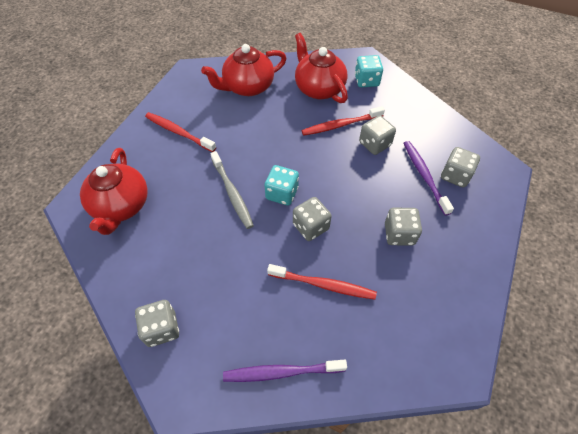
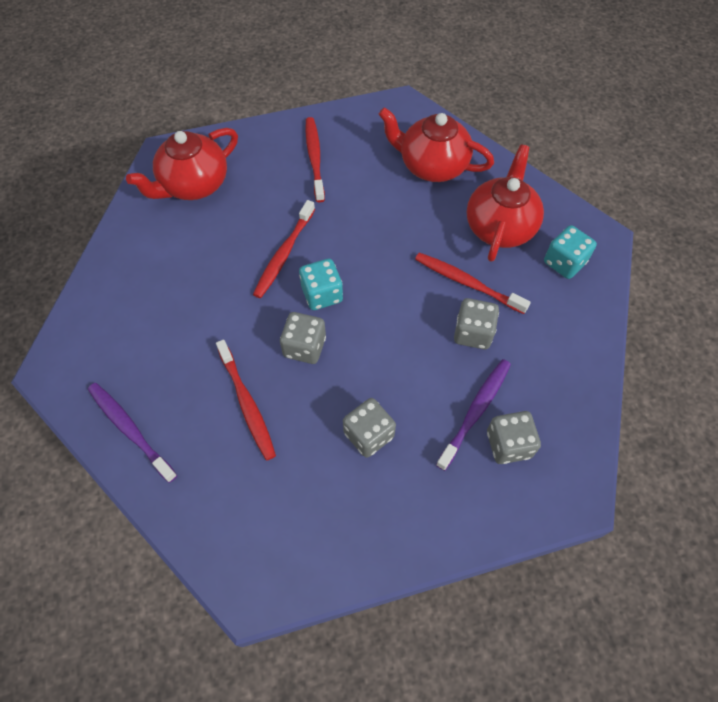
camera: 50 degrees right, 5 degrees up
grey dice [135,300,179,347] -> none
grey toothbrush [210,151,254,229] -> red toothbrush [253,200,315,298]

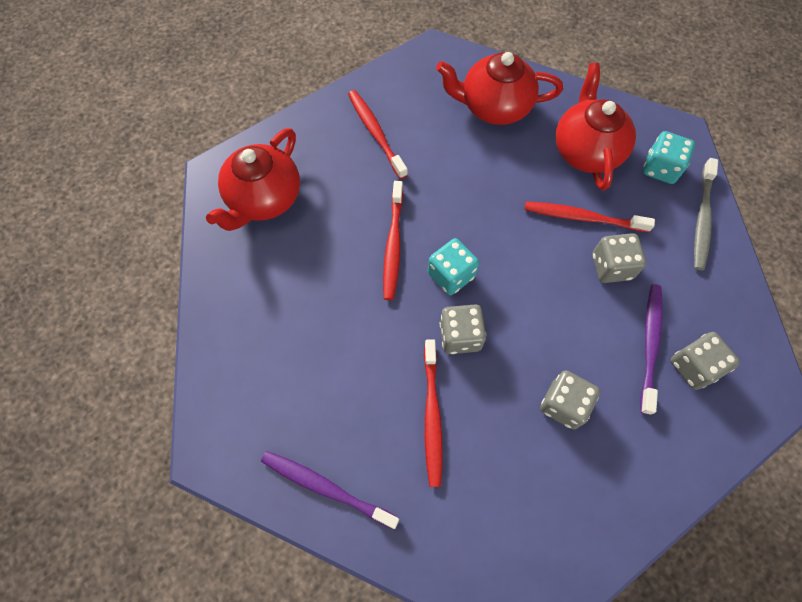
camera: 20 degrees left, 5 degrees up
red toothbrush [216,339,276,460] -> red toothbrush turned 45 degrees clockwise [424,339,443,487]
none -> grey toothbrush [694,158,718,270]

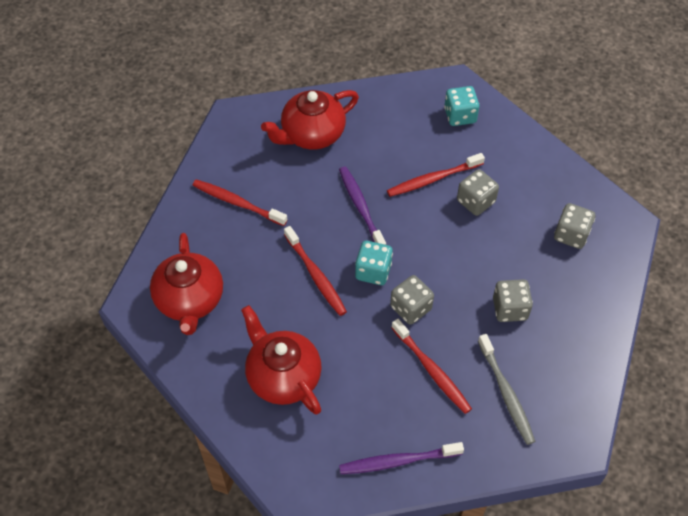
camera: 35 degrees left, 10 degrees down
red teapot [556,63,636,191] -> red teapot moved to [241,305,322,415]
purple toothbrush [640,284,663,415] -> purple toothbrush moved to [339,166,386,245]
grey toothbrush [694,158,718,270] -> grey toothbrush moved to [478,334,536,445]

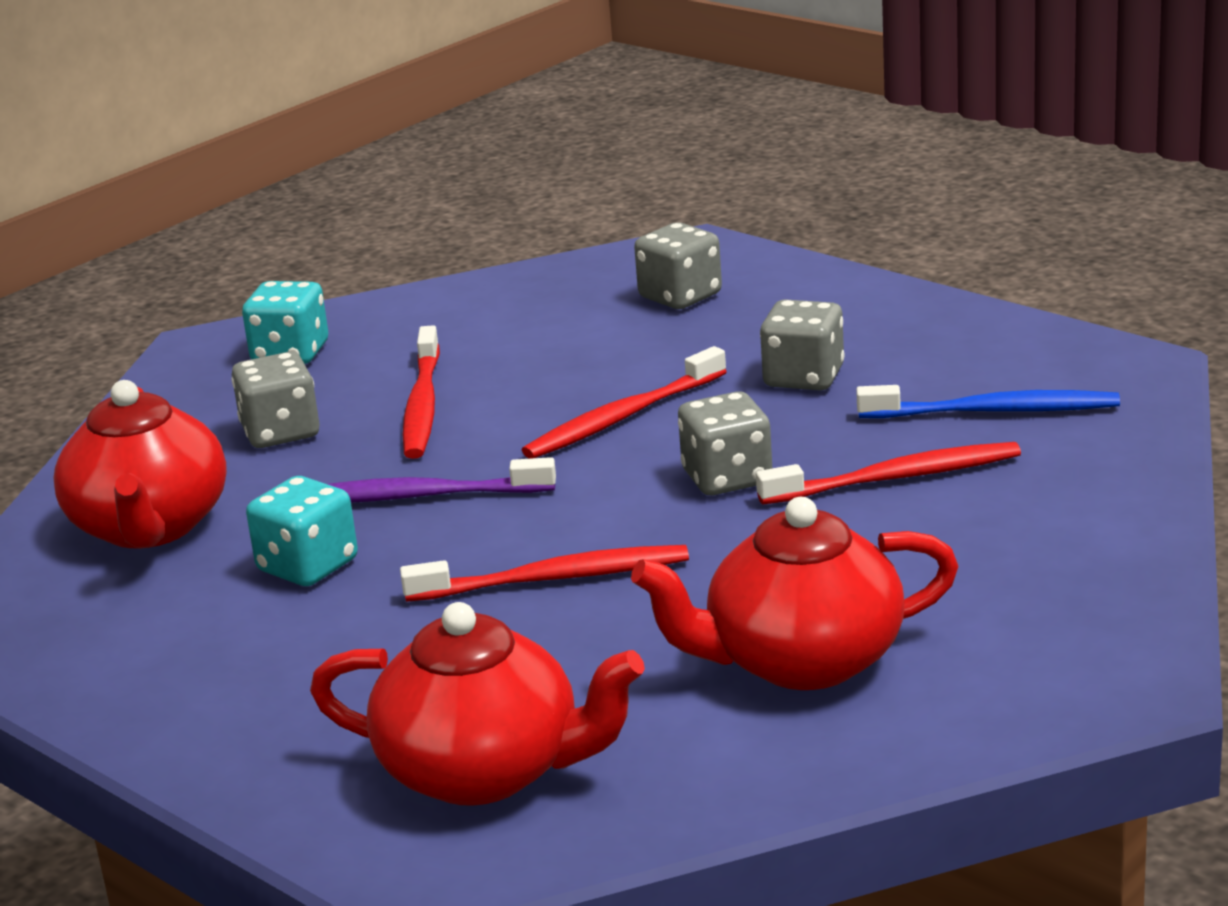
camera: 65 degrees left, 30 degrees down
red toothbrush [192,179,287,226] -> red toothbrush moved to [522,346,727,459]
purple toothbrush [339,442,464,474] -> none
turquoise dice [355,241,393,285] -> turquoise dice moved to [246,476,358,586]
grey dice [457,169,499,216] -> grey dice moved to [232,352,320,448]
grey toothbrush [478,334,536,445] -> blue toothbrush [856,385,1120,418]

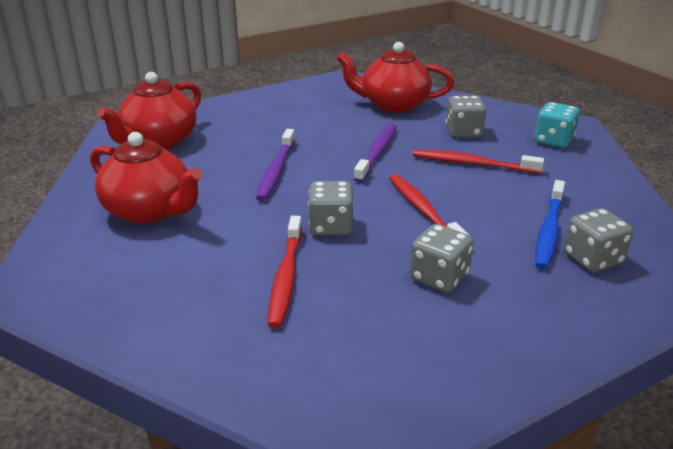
camera: 105 degrees right, 5 degrees up
turquoise dice [246,476,358,586] -> none
red toothbrush [400,545,689,602] -> purple toothbrush [256,129,295,201]
red teapot [631,497,959,690] -> red teapot turned 120 degrees clockwise [90,132,202,224]
blue toothbrush [856,385,1120,418] -> blue toothbrush moved to [535,180,565,270]

